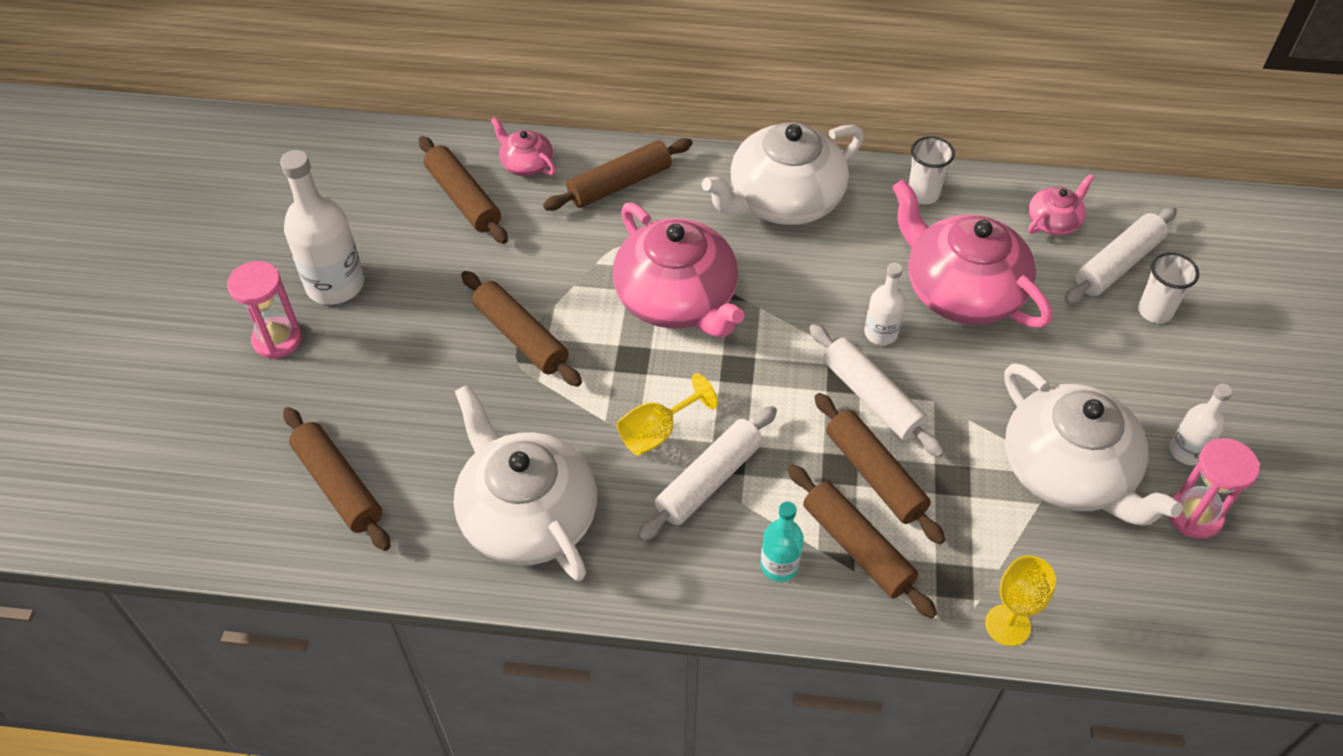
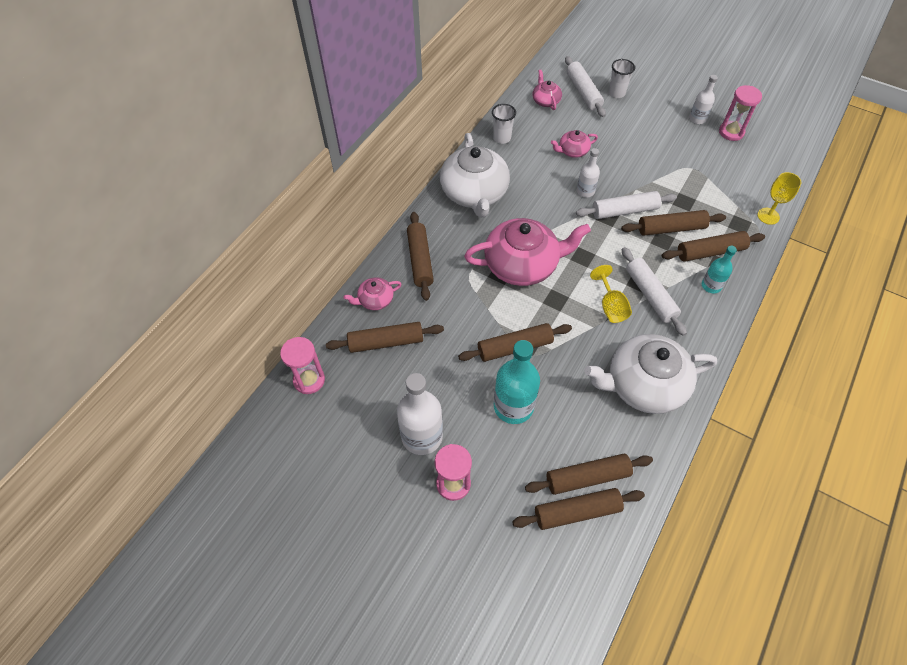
camera: 65 degrees left, 5 degrees up
pink teapot [892,179,1052,328] -> pink teapot [551,130,598,158], size x0.47
white teapot [1004,363,1183,526] -> none
none -> pink hourglass [280,337,325,394]
none -> turquoise bottle [494,340,540,424]
none -> brown rolling pin [512,488,645,530]

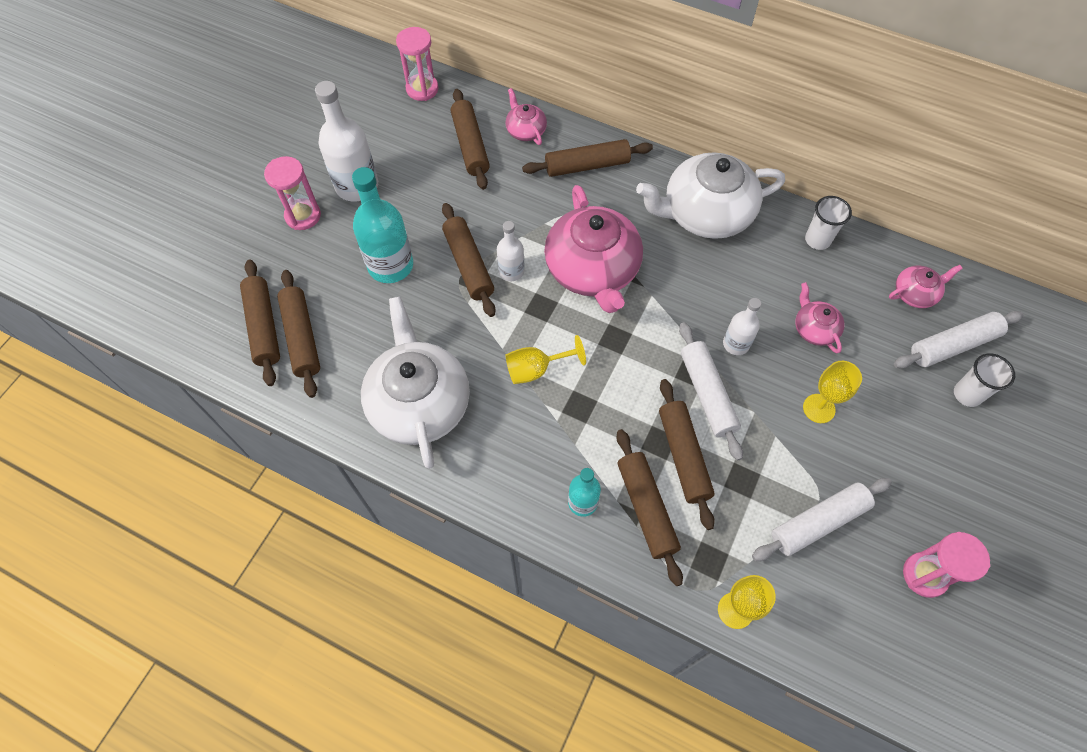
camera: 85 degrees right, 5 degrees up
white rolling pin [622,247,687,336] -> white rolling pin moved to [752,478,892,561]
white bottle [689,75,718,124] -> white bottle moved to [497,221,524,281]
none -> yellow goblet [803,361,862,423]

